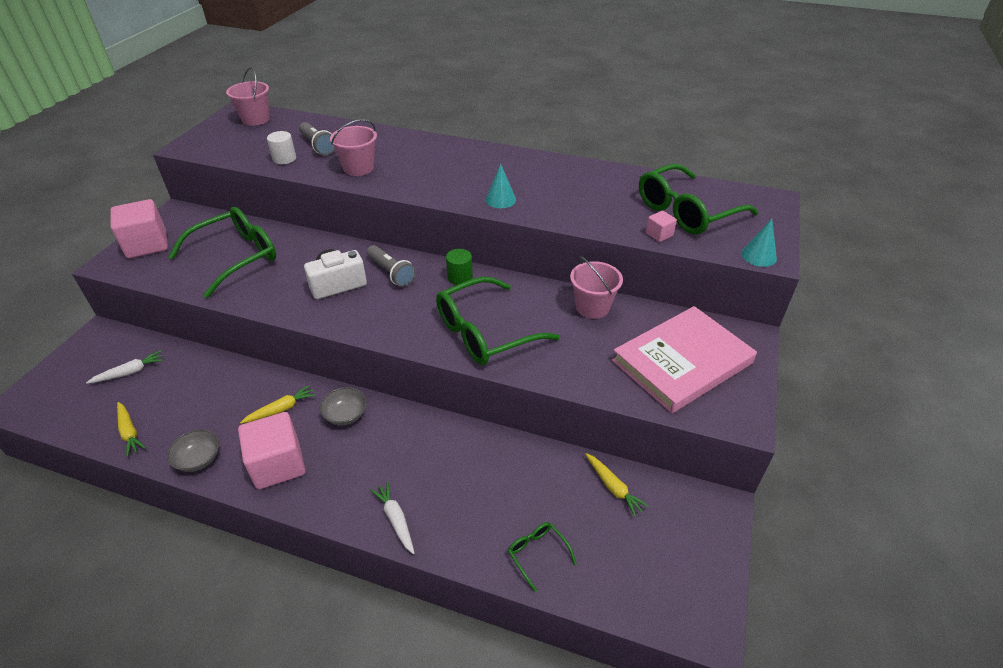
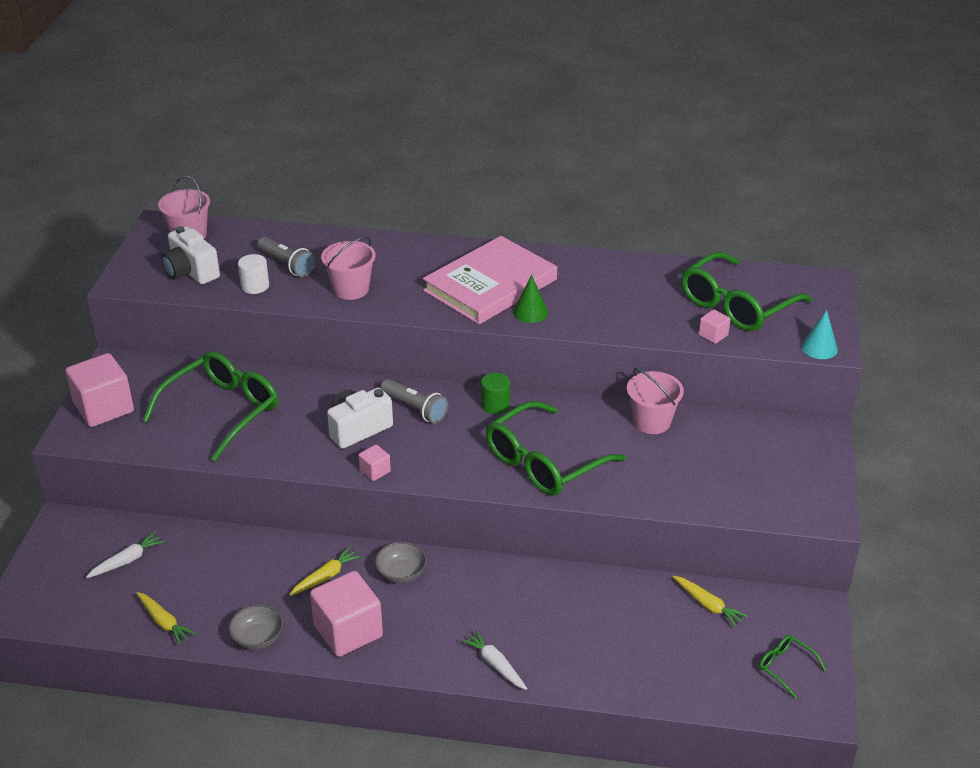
camera: 10 degrees left, 5 degrees down
turquoise cone [486,164,516,208] -> green cone [513,275,548,323]
green glasses [508,522,577,592] -> green glasses moved to [759,635,826,698]
pink book [612,306,757,413] -> pink book moved to [423,236,557,324]
none -> white camera [161,226,220,284]
none -> pink cube [359,445,391,481]

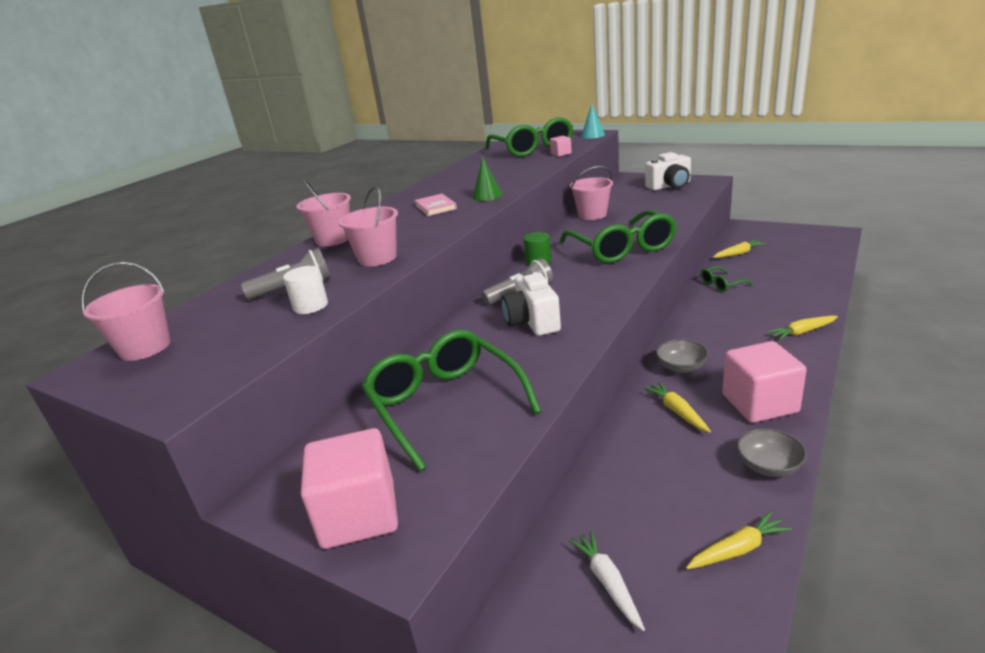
camera: 65 degrees left, 10 degrees down
white camera [161,226,220,284] -> white camera moved to [645,152,691,191]
pink cube [359,445,391,481] -> none
pink book [423,236,557,324] -> pink book [414,194,457,216], size x0.42
white carrot [460,630,527,690] -> yellow carrot [767,316,838,341]
green glasses [759,635,826,698] -> green glasses moved to [701,266,753,292]
none -> pink bucket [297,179,351,246]

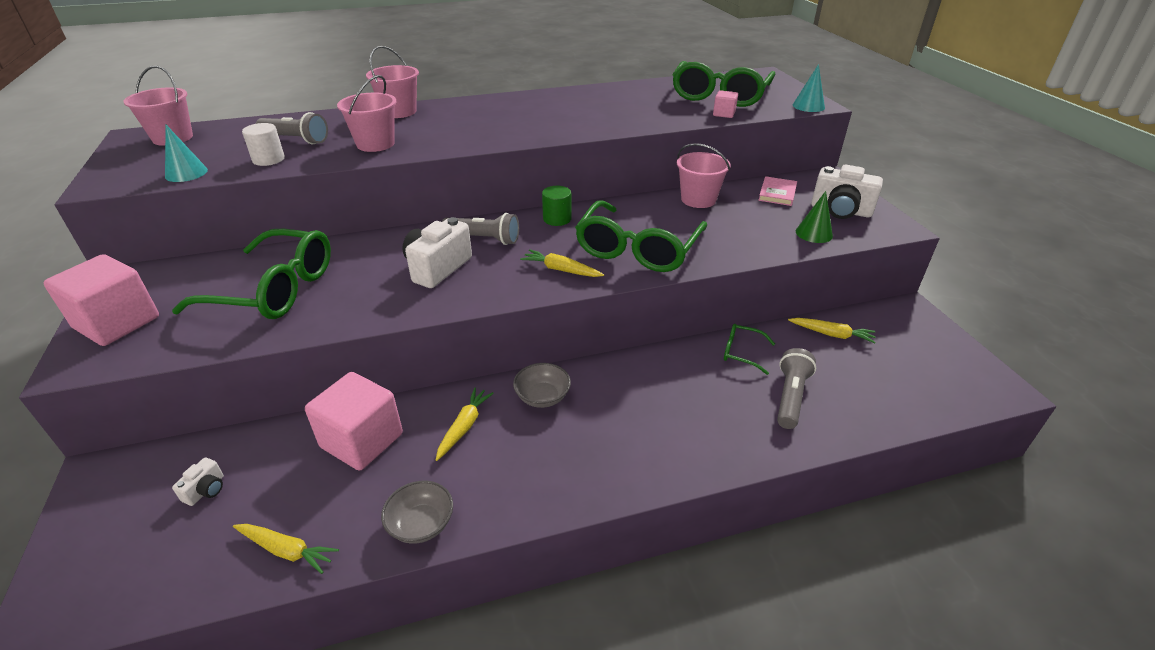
camera: 40 degrees right, 10 degrees up
green glasses [362,330,541,471] -> green glasses turned 90 degrees clockwise [172,229,331,319]
pink book [414,194,457,216] -> pink book moved to [758,176,797,206]
green cone [473,157,502,201] -> green cone moved to [796,191,833,243]
white carrot [568,530,645,631] -> white camera [172,457,224,506]
pink cube [722,341,807,423] -> pink cube moved to [305,372,403,471]
yellow carrot [767,316,838,341] -> yellow carrot moved to [520,249,604,277]
none -> turquoise cone [165,125,208,182]
none -> grey flashlight [777,348,816,429]

